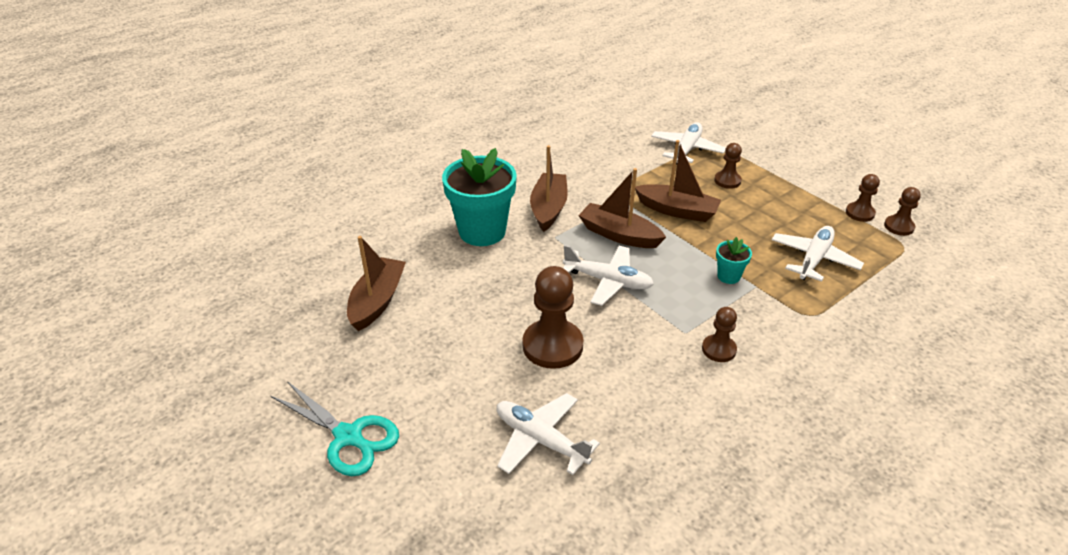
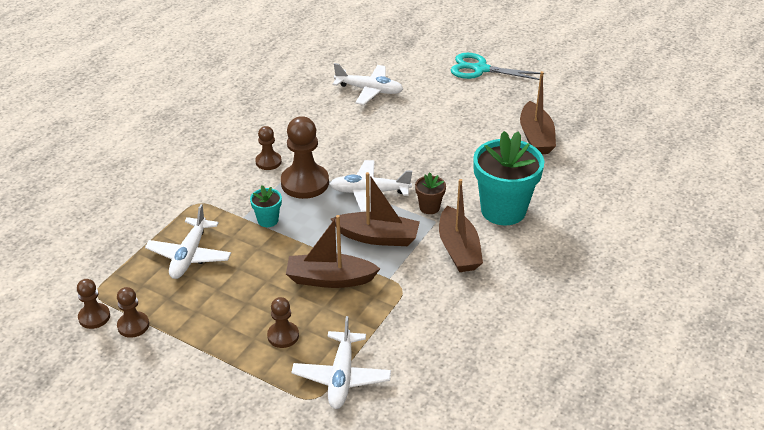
camera: 160 degrees right, 0 degrees up
brown pawn [522,266,584,369] -> brown pawn moved to [281,116,329,199]
none -> brown flower pot [415,172,446,214]

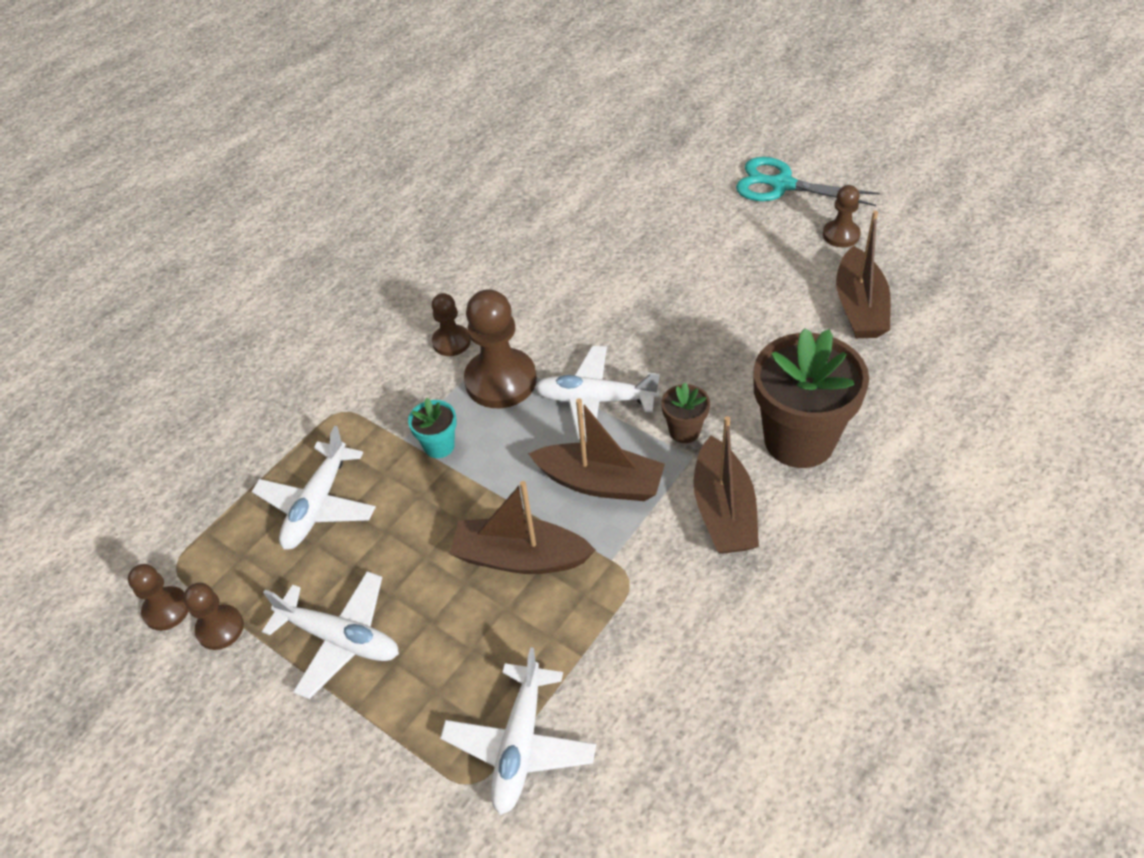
camera: 10 degrees right, 10 degrees up
brown pawn [267,297,299,348] -> brown pawn moved to [823,185,861,247]
white plane [332,63,403,105] -> white plane moved to [262,571,399,699]
turquoise flower pot [473,131,544,225] -> brown flower pot [753,328,869,468]

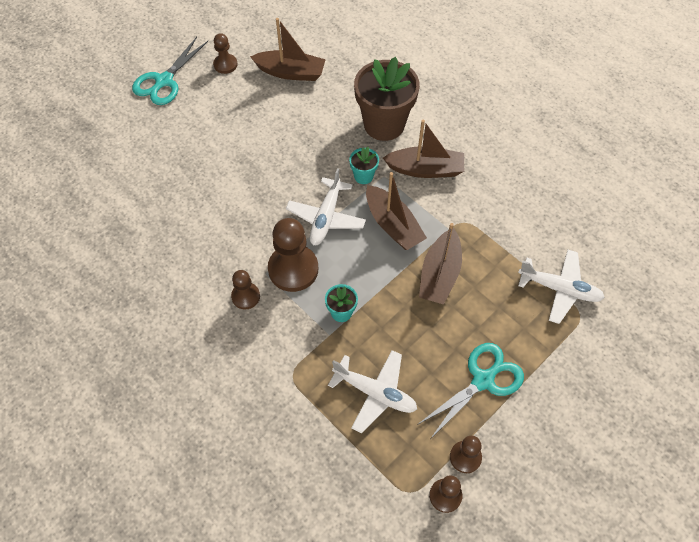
camera: 85 degrees left, 10 degrees up
white plane [262,571,399,699] -> turquoise scissors [417,343,524,438]
brown boat [528,398,665,501] -> brown boat turned 120 degrees clockwise [366,172,427,250]
brown flower pot [661,382,710,443] -> turquoise flower pot [349,147,379,184]

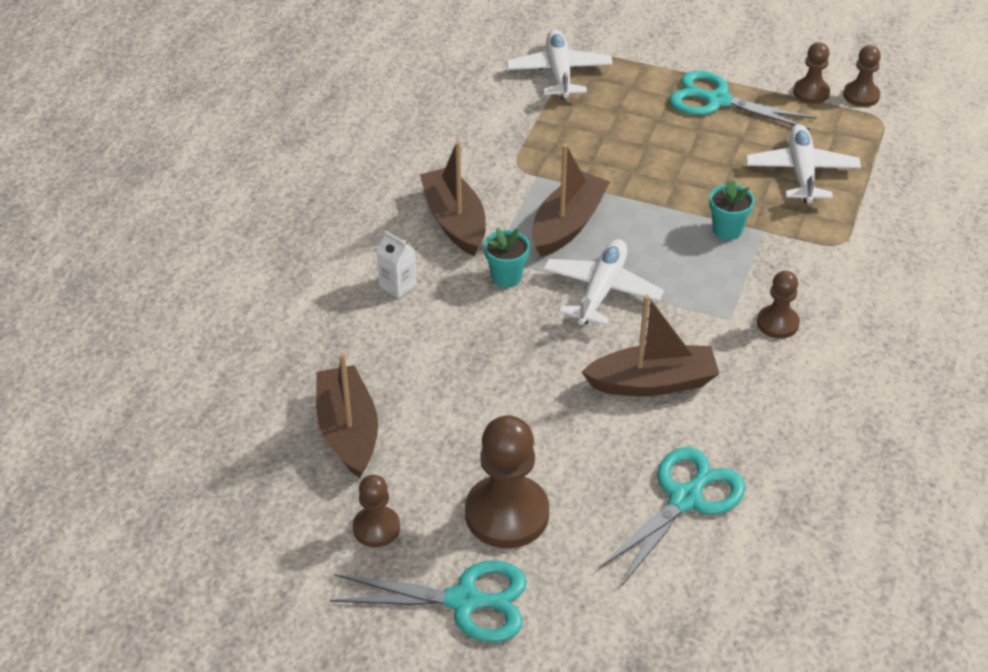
camera: 115 degrees left, 15 degrees down
brown pawn [268,218,318,292] -> brown pawn moved to [465,415,549,548]
white plane [286,168,366,245] -> white plane turned 60 degrees counterclockwise [543,239,664,326]
brown flower pot [354,57,420,141] -> white carton [376,230,417,299]
brown boat [419,223,462,305] -> brown boat moved to [582,295,719,396]
none -> turquoise scissors [598,447,745,585]

